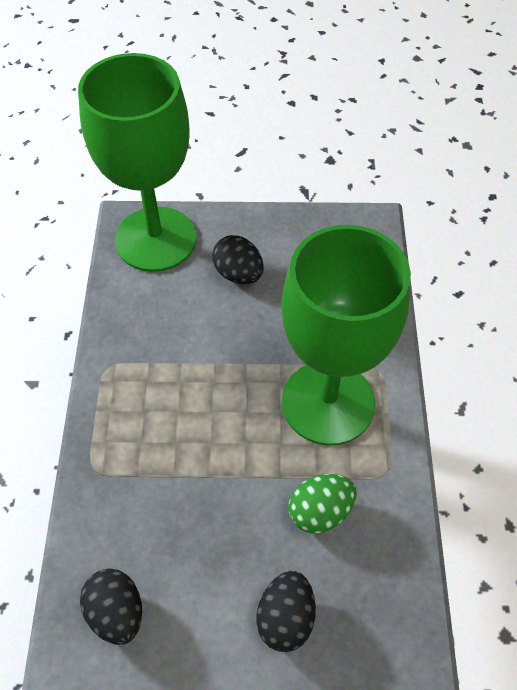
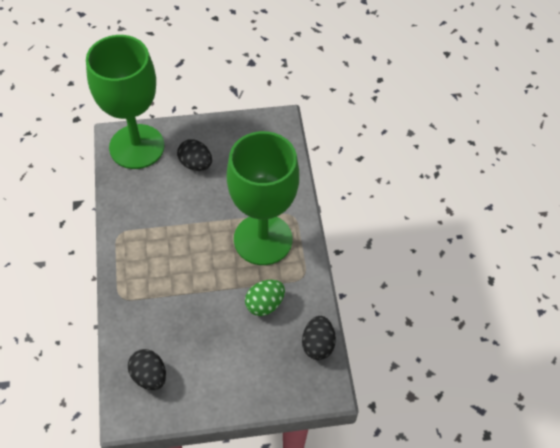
camera: 10 degrees left, 0 degrees up
black egg [256,571,316,652] -> black egg moved to [302,316,336,360]

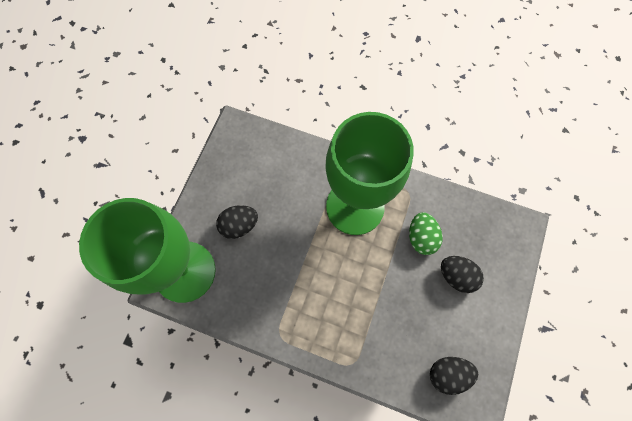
camera: 60 degrees left, 15 degrees up
black egg [302,316,336,360] -> black egg moved to [441,256,484,293]

